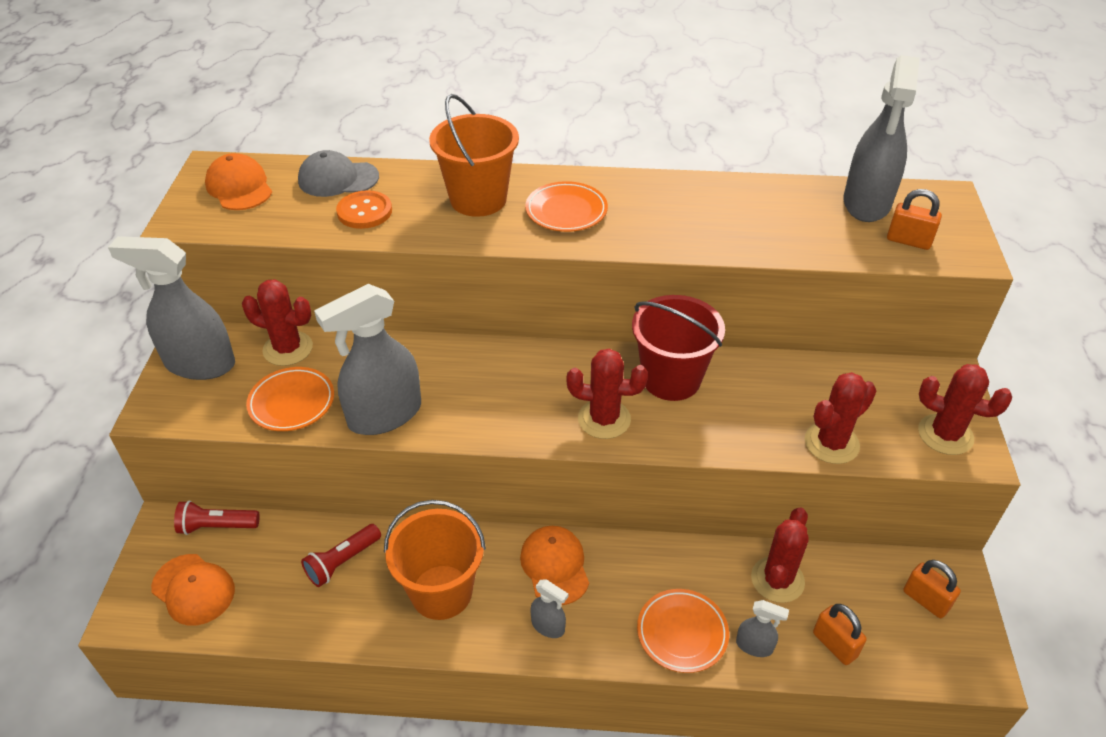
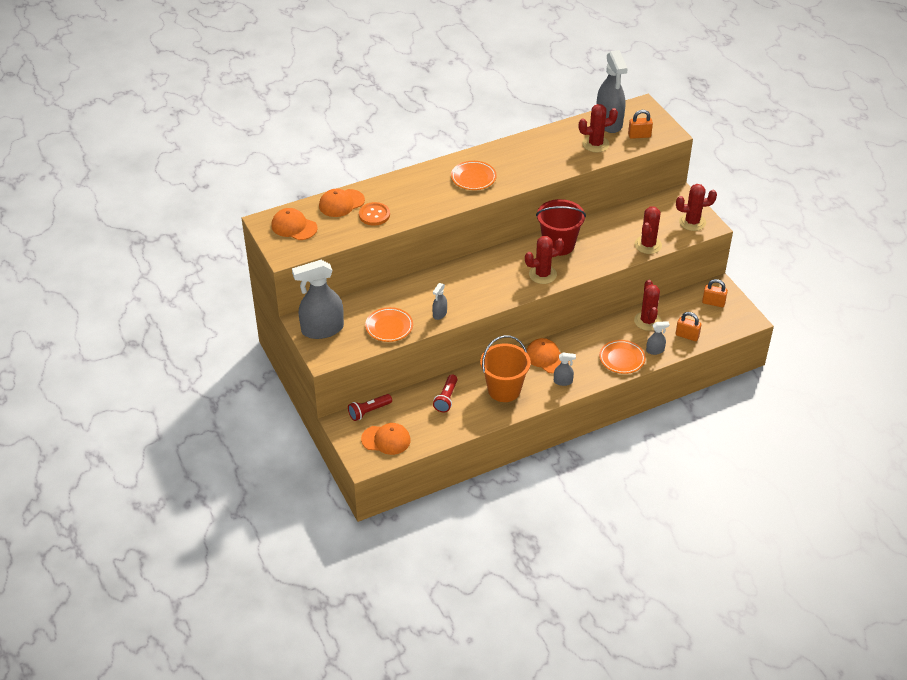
camera: 30 degrees left, 0 degrees up
red cactus [242,279,313,366] -> red cactus moved to [579,104,618,152]
grey cap [298,150,379,197] -> orange cap [319,189,365,217]
grey spray bottle [314,284,421,435] -> grey spray bottle [432,283,447,320], size x0.45
orange bucket [429,94,519,217] -> none

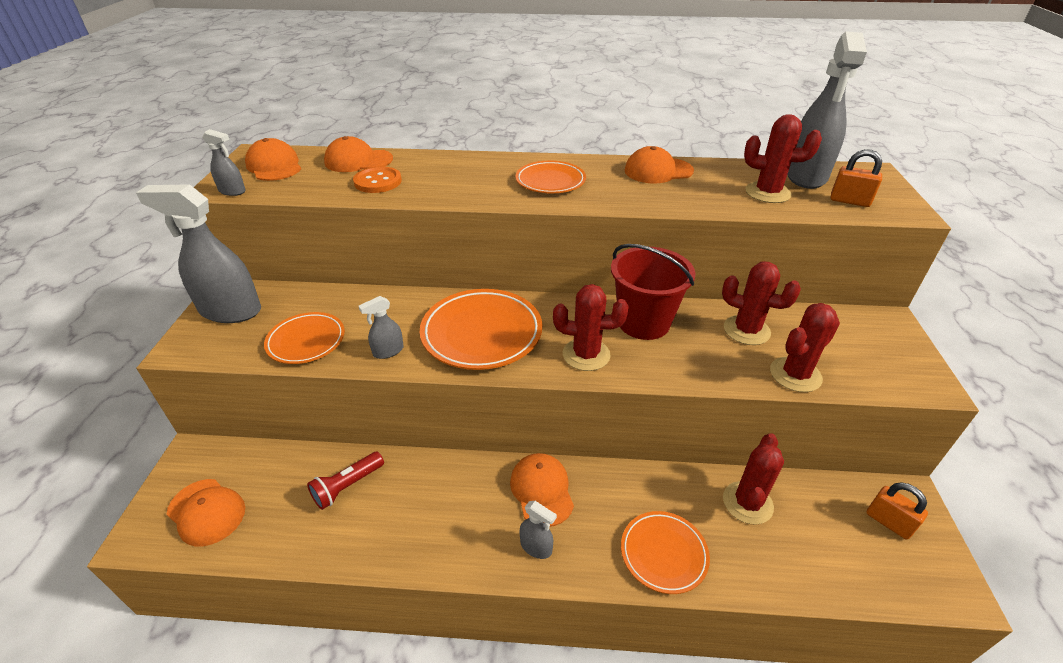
camera: 30 degrees right, 5 degrees down
red flashlight [348,394,392,421] -> none
orange bucket [480,335,531,402] -> none
grey spray bottle [646,321,670,355] -> grey spray bottle moved to [202,129,246,196]
red cactus [676,184,717,231] -> red cactus moved to [722,262,801,345]
orange padlock [676,312,701,341] -> none
none -> orange plate [420,289,542,370]
none -> orange cap [624,146,694,183]

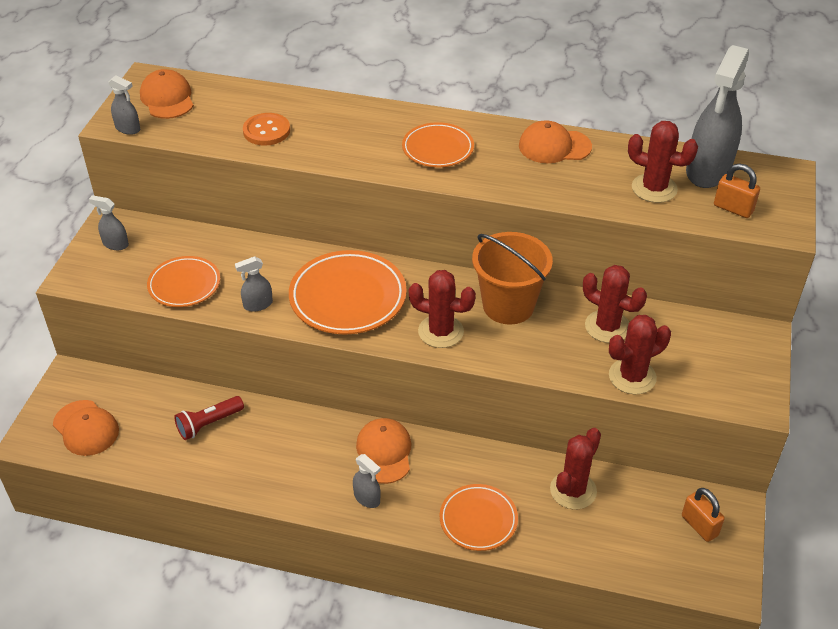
camera: 10 degrees right, 5 degrees up
grey spray bottle [136,184,261,323] -> grey spray bottle [89,195,129,250], size x0.45
orange cap [324,136,393,172] -> none
red bucket [611,244,695,340] -> orange bucket [472,232,553,324]

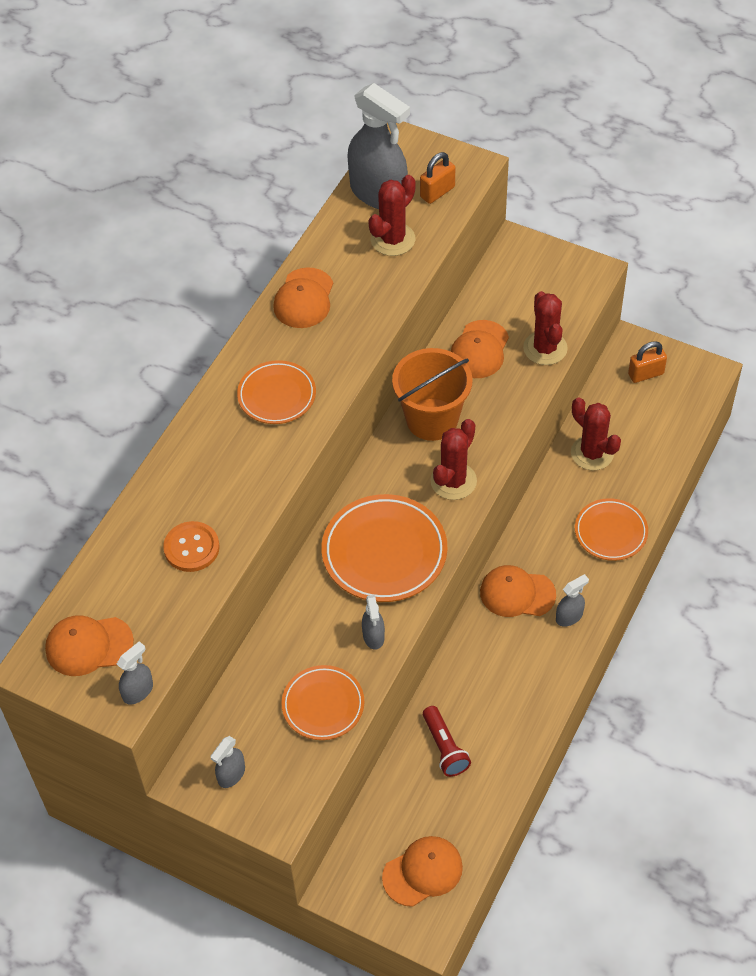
camera: 75 degrees left, 10 degrees up
red cactus [583,265,647,343] -> orange cap [450,320,509,378]

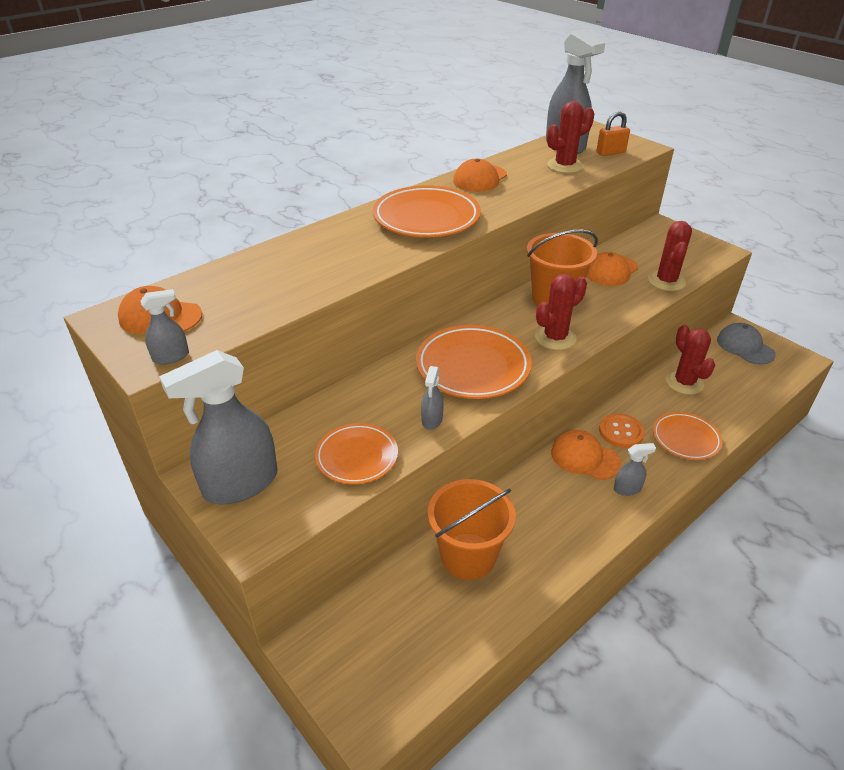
camera: 20 degrees right, 15 degrees down
orange button [163,521,220,572] -> orange button moved to [599,413,645,448]
grey spray bottle [210,736,245,788] -> grey spray bottle [159,350,278,504], size x2.21
orange plate [237,360,316,424] -> orange plate [373,185,481,237], size x1.60
orange cap [382,836,463,907] -> none
red flashlight [423,706,471,777] -> orange bucket [428,479,516,580]
orange padlock [628,341,667,383] -> grey cap [717,323,775,364]

